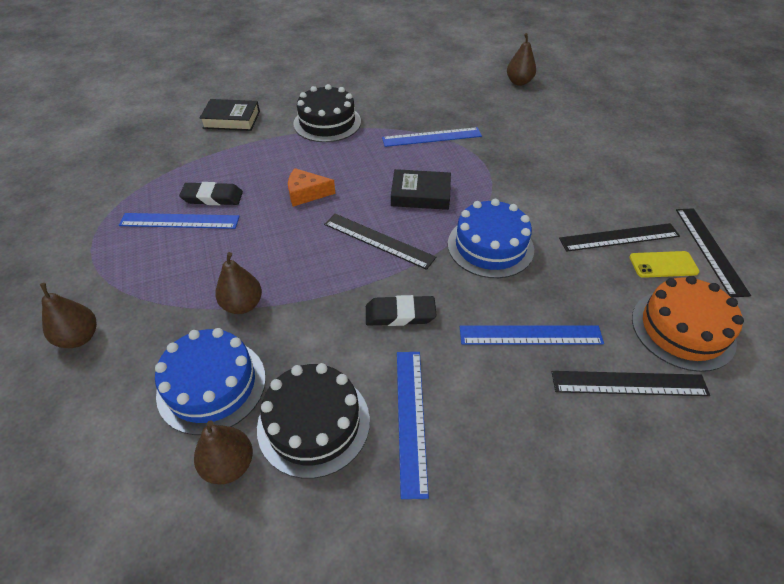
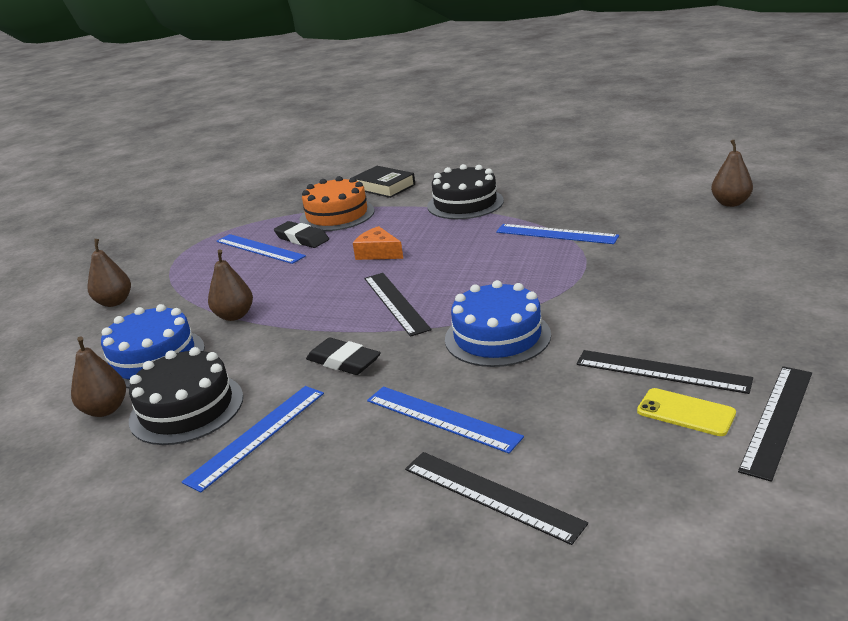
camera: 40 degrees right, 20 degrees down
black book [391,169,451,210] -> none
orange cake [632,276,744,372] -> orange cake moved to [299,176,375,231]

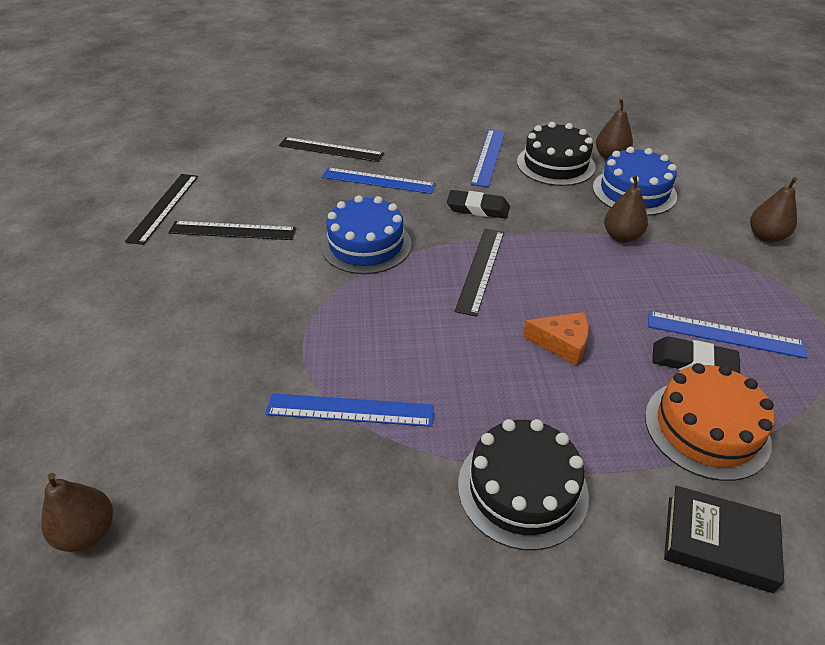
camera: 155 degrees right, 15 degrees up
black ruler [364,273,432,337] -> black ruler turned 60 degrees clockwise [455,229,504,316]
yellow phone [637,388,736,436] -> none

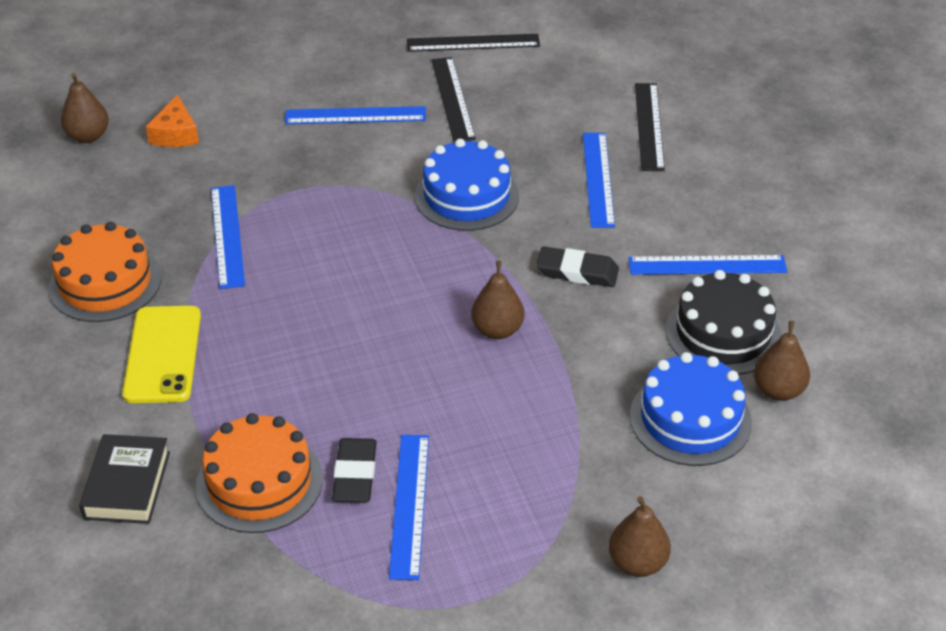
camera: 75 degrees right, 0 degrees up
black eraser [447,190,510,219] -> black eraser turned 75 degrees counterclockwise [536,246,619,287]
black ruler [455,229,504,316] -> none
black cake [458,419,589,550] -> yellow phone [122,306,201,403]
orange cheese [523,312,589,365] -> orange cheese moved to [146,95,199,147]
brown pear [604,175,648,243] -> brown pear moved to [471,261,524,339]
none -> orange cake [48,222,161,322]
none -> blue ruler [285,106,426,124]

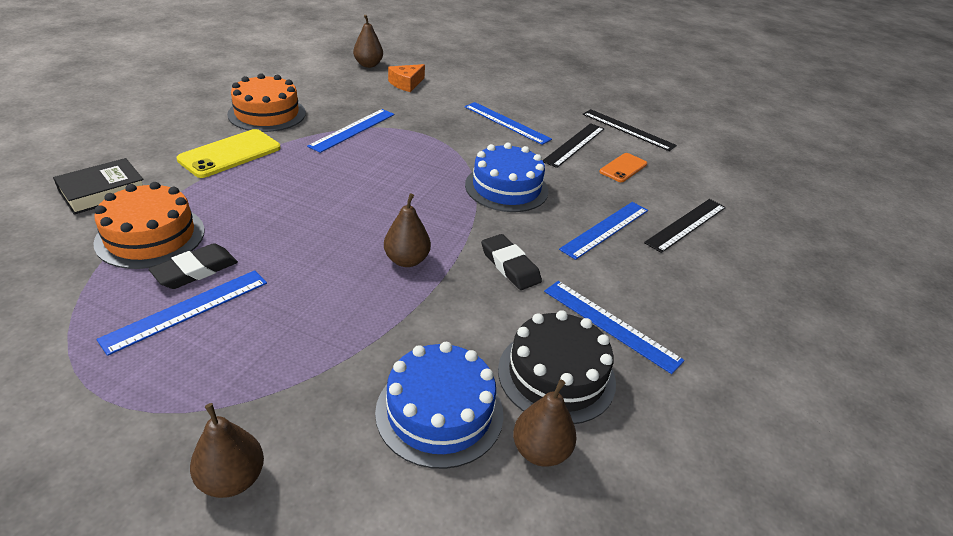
camera: 40 degrees right, 5 degrees down
none -> orange phone [599,153,647,182]

